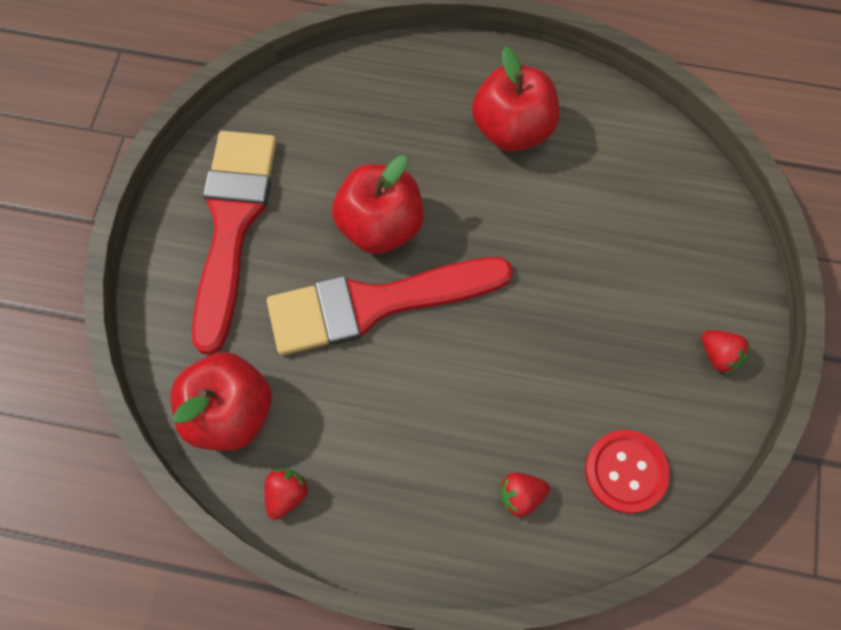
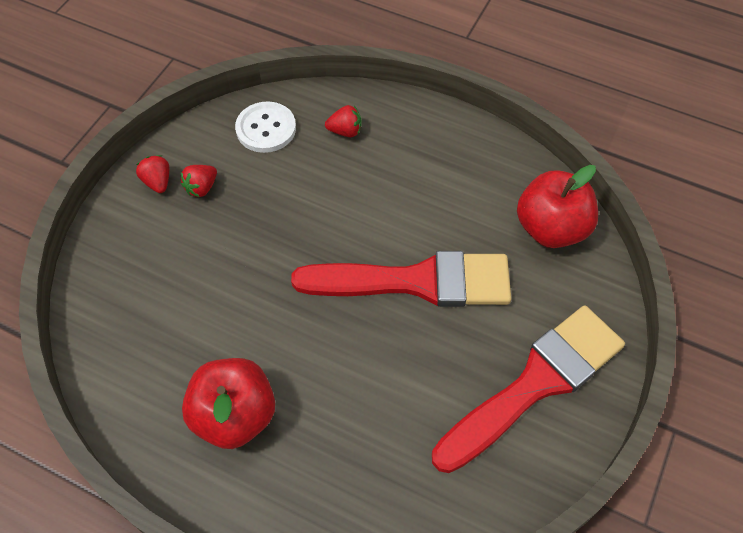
camera: 165 degrees left, 10 degrees down
red brush [192,131,277,355] -> red brush turned 150 degrees counterclockwise [432,305,625,473]
red strawberry [265,468,308,520] -> red strawberry moved to [181,165,217,197]
red apple [332,155,424,254] -> none
red button [585,430,670,514] -> white button [235,102,296,153]

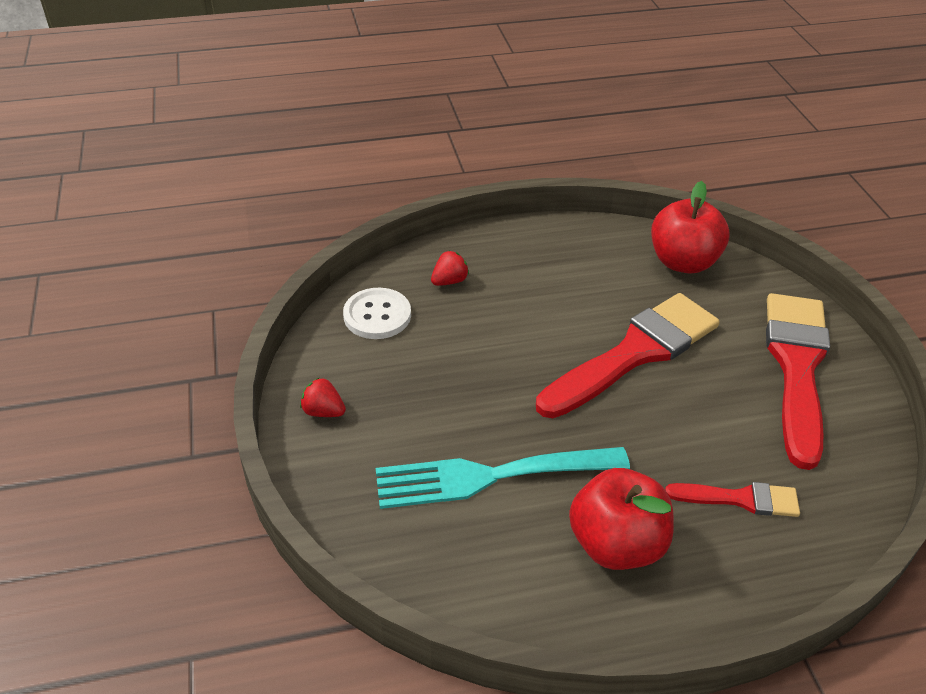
camera: 40 degrees left, 15 degrees down
red strawberry [181,165,217,197] -> none
none -> turquoise fork [376,447,630,509]
none -> red brush [665,482,800,517]

